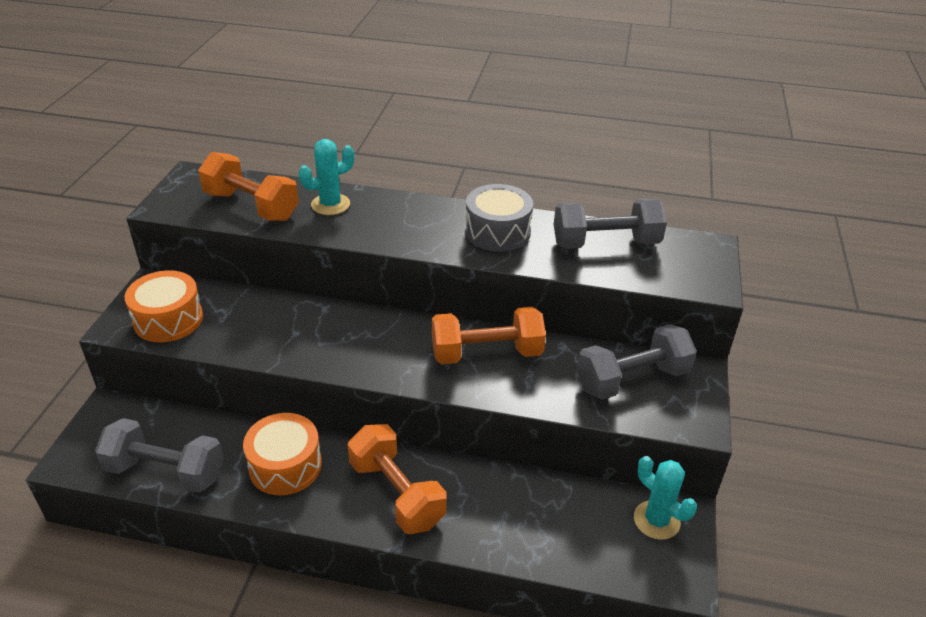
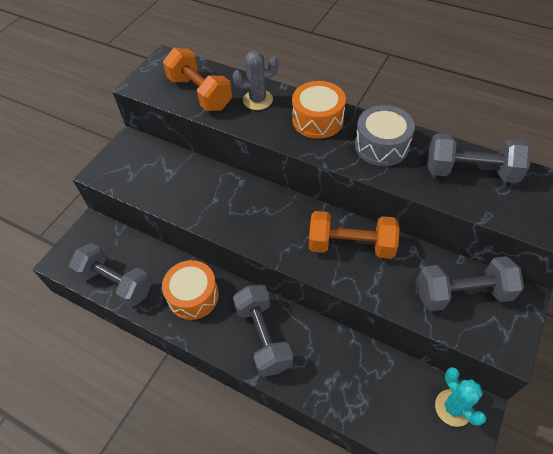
camera: 20 degrees right, 15 degrees up
orange drum [125,270,203,343] -> orange drum moved to [292,81,346,139]
turquoise cactus [299,139,354,215] -> grey cactus [233,50,278,110]
orange dumbbell [348,424,447,534] -> grey dumbbell [233,285,293,377]

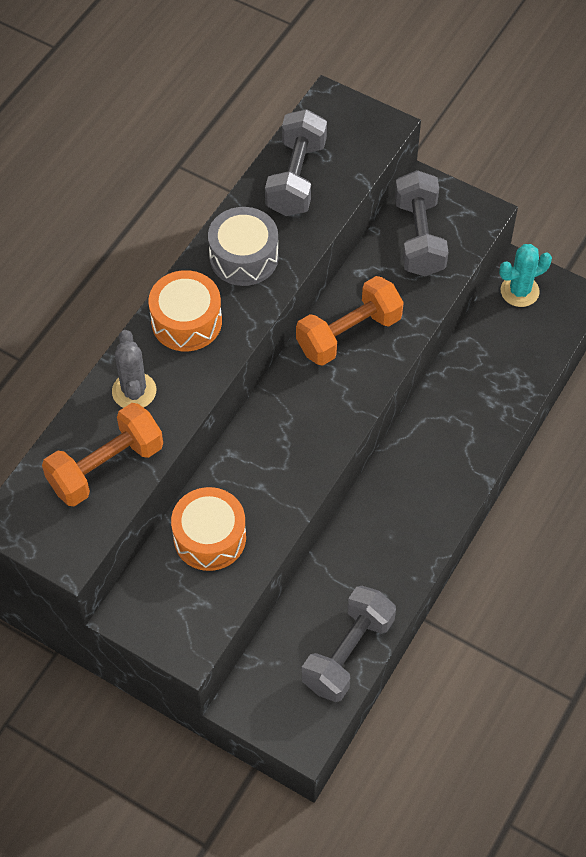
camera: 90 degrees left, 5 degrees up
orange drum [162,260,219,320] -> orange drum moved to [171,487,246,571]
grey dumbbell [233,285,293,377] -> none
orange dumbbell [309,211,400,259] -> orange dumbbell turned 45 degrees clockwise [296,276,404,366]

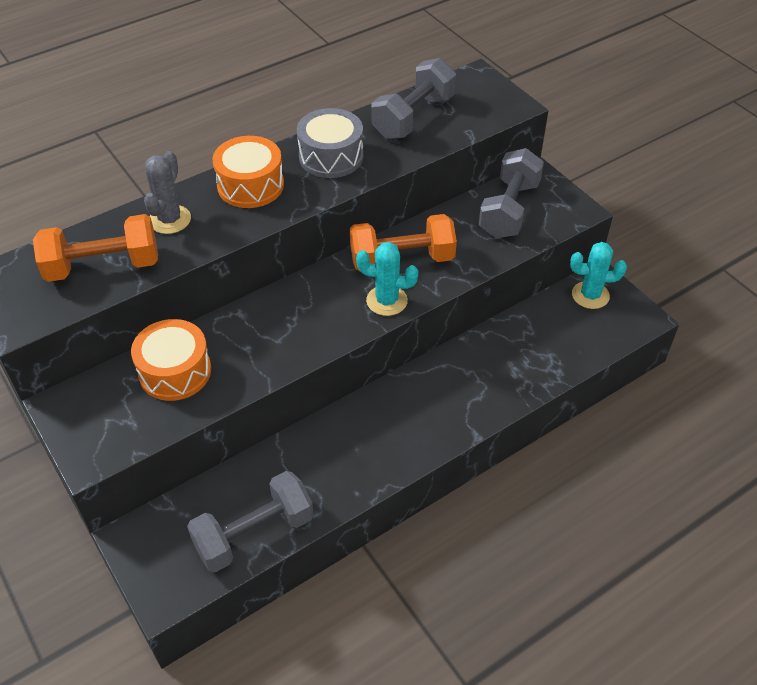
camera: 25 degrees right, 10 degrees down
none -> turquoise cactus [356,242,418,316]

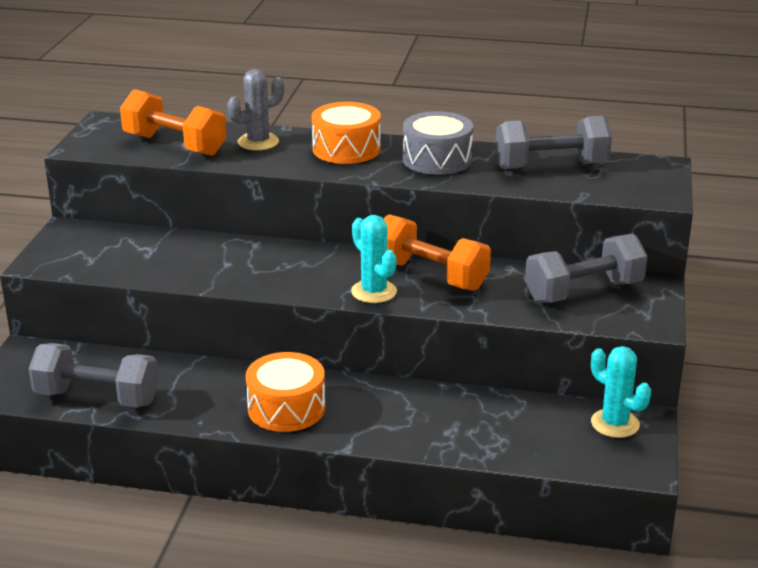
camera: 45 degrees right, 20 degrees down
orange drum [131,319,211,401] -> orange drum moved to [246,352,325,432]

